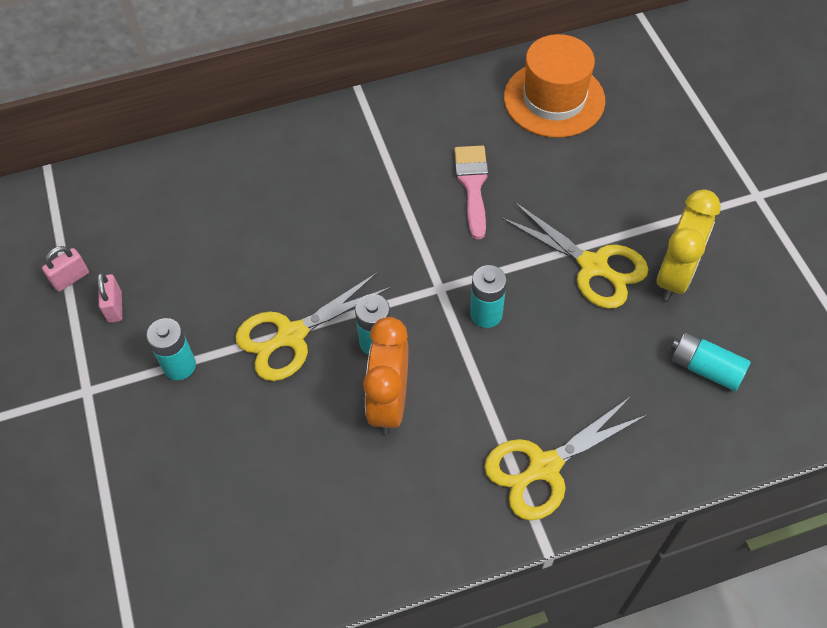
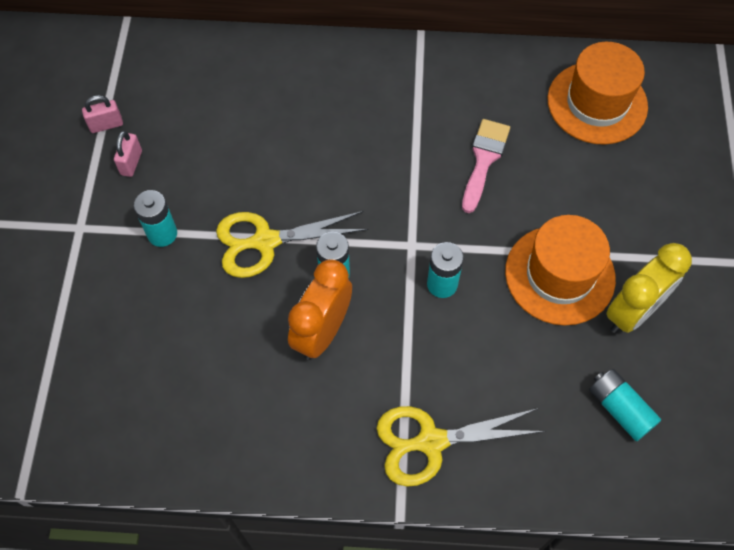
camera: 20 degrees right, 5 degrees up
yellow scissors [500,202,649,309] -> orange hat [505,215,616,325]

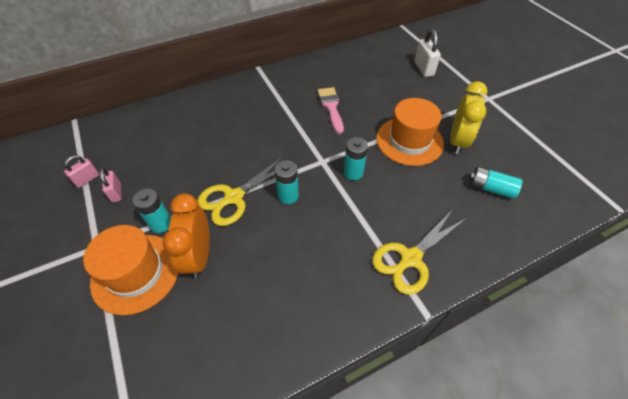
camera: 30 degrees left, 10 degrees down
orange clock [288,259,352,360] -> orange clock moved to [163,193,210,279]
orange hat [547,42,648,145] -> orange hat moved to [83,225,179,315]
none -> white padlock [414,29,441,77]

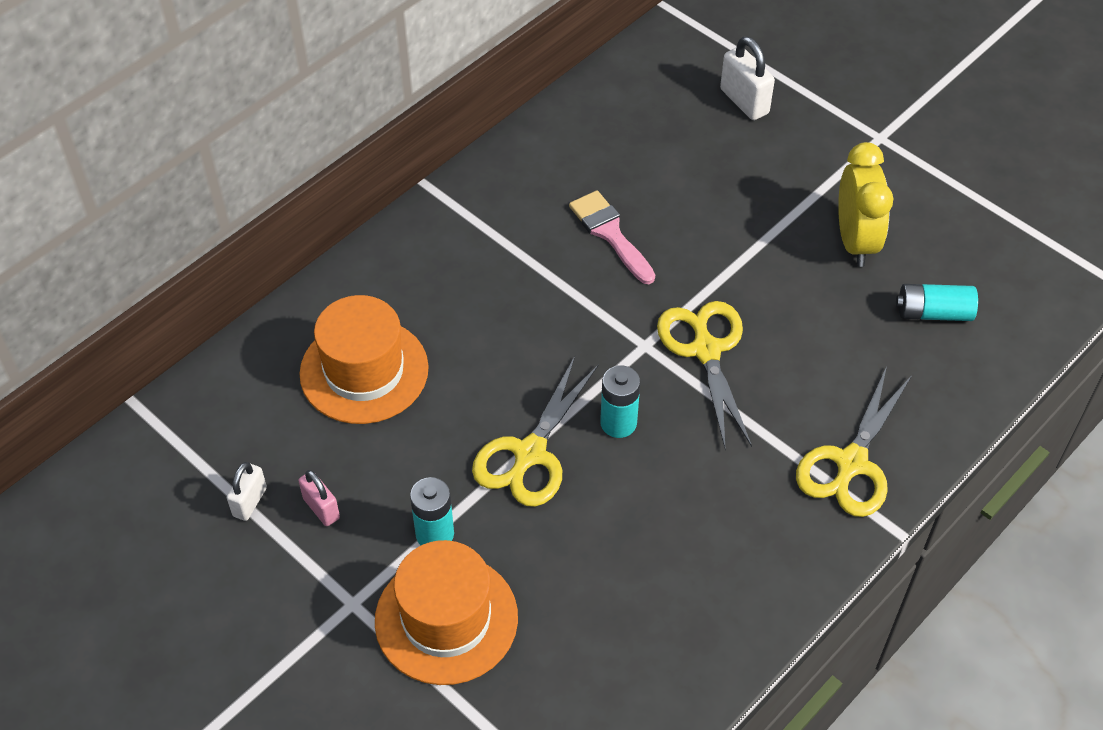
camera: 20 degrees left, 0 degrees up
pink padlock [64,155,99,188] -> white padlock [227,462,267,521]
orange clock [163,193,210,279] -> none
turquoise battery [344,137,368,180] -> yellow scissors [657,301,752,450]
orange hat [376,98,444,166] -> orange hat moved to [299,295,429,424]

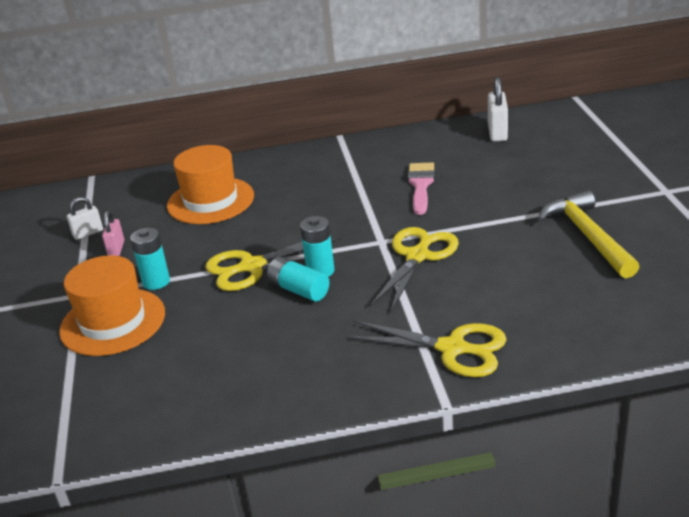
camera: 40 degrees right, 20 degrees down
white padlock [720,36,775,120] -> white padlock moved to [488,77,508,142]
yellow scissors [796,366,913,517] -> yellow scissors turned 135 degrees counterclockwise [346,320,507,377]
yellow clock [838,142,894,267] -> yellow hammer [538,190,640,278]
turquoise battery [896,284,978,321] -> turquoise battery moved to [267,257,329,302]

